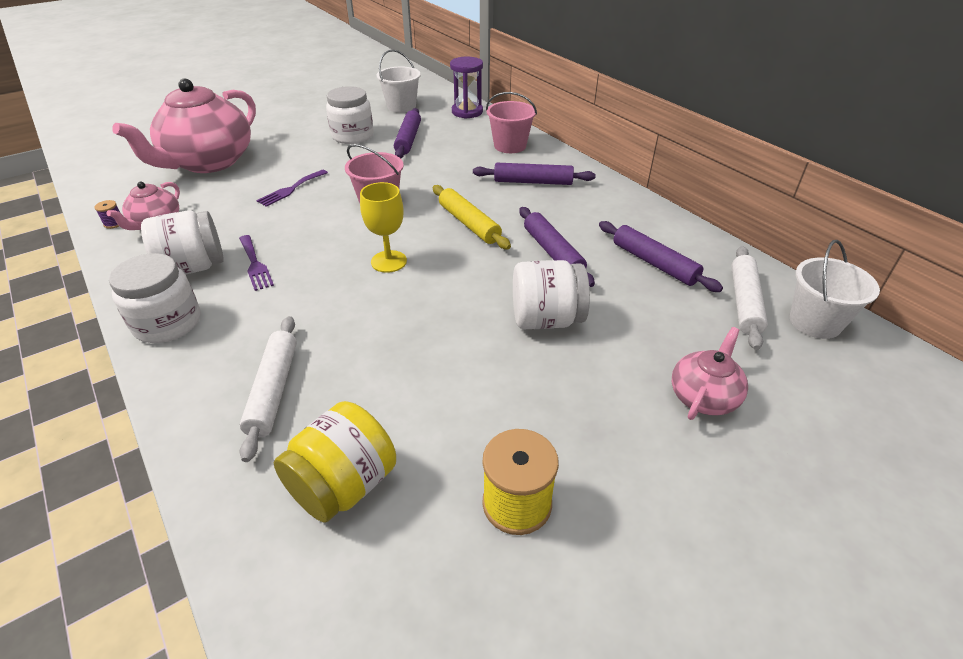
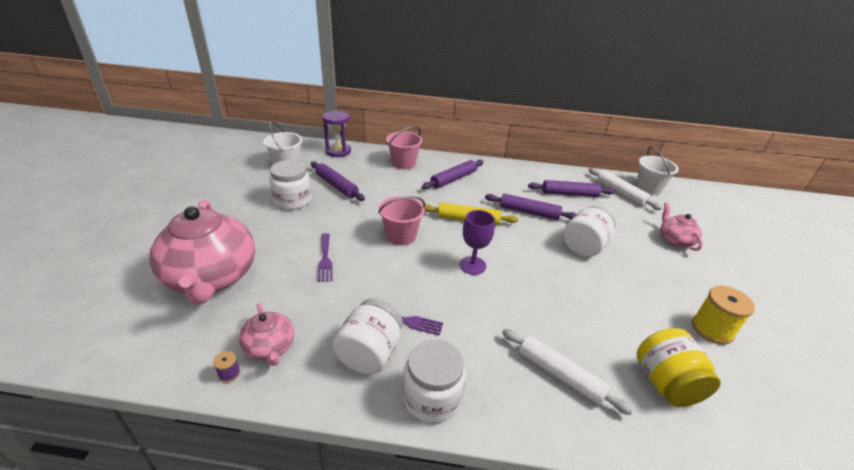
camera: 50 degrees left, 5 degrees down
yellow goblet [360,182,407,273] -> purple goblet [460,210,495,275]

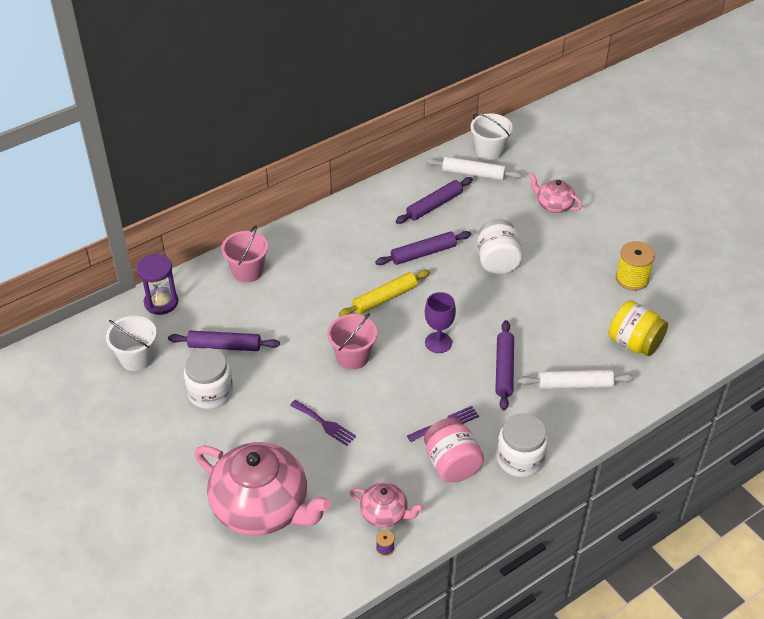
camera: 40 degrees left, 10 degrees up
white jar [333,298,403,374] -> pink jar [424,417,484,483]
purple rolling pin [422,160,484,189] -> purple rolling pin moved to [495,320,514,410]

